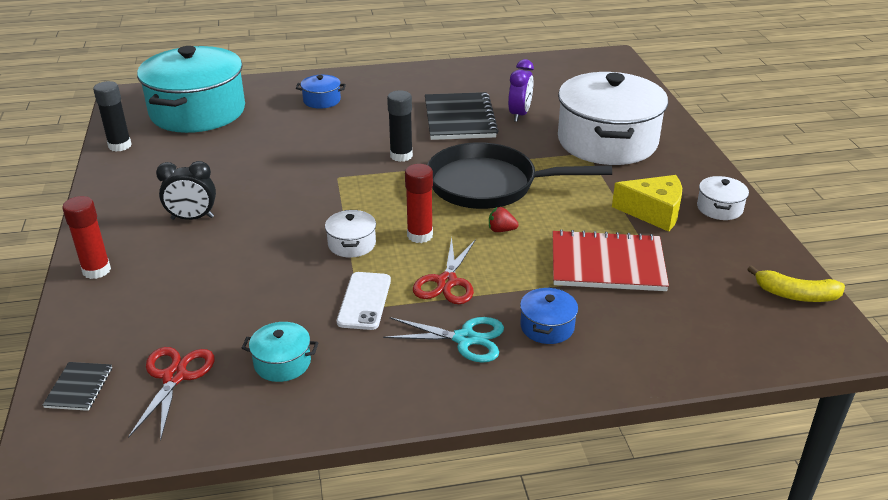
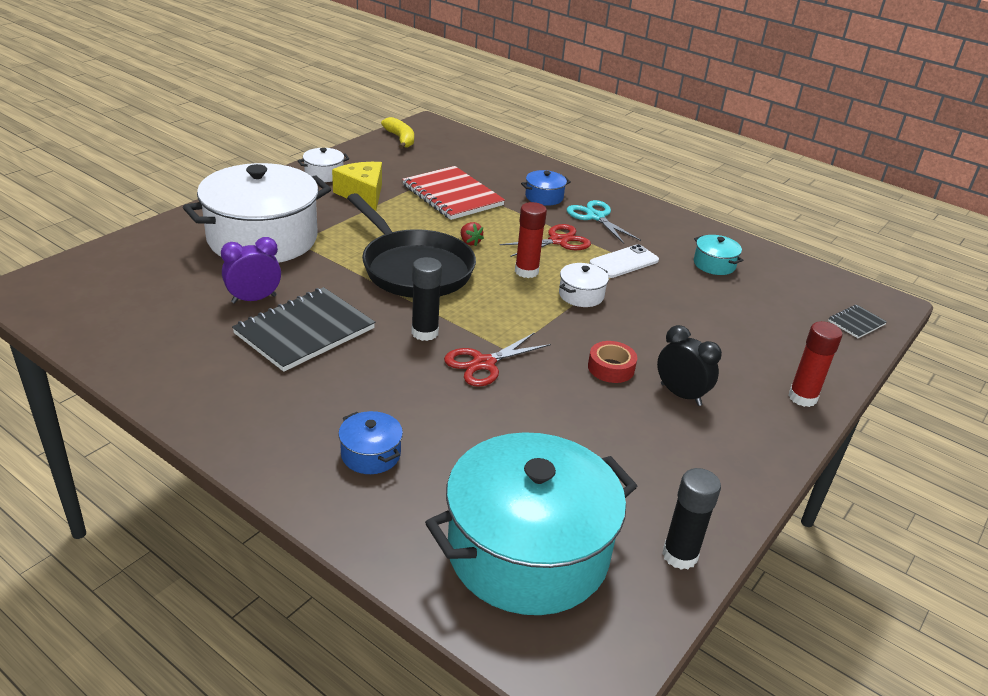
camera: 135 degrees left, 0 degrees up
red scissors [128,347,215,441] -> red scissors moved to [444,332,551,387]
none -> red tape [588,341,637,383]

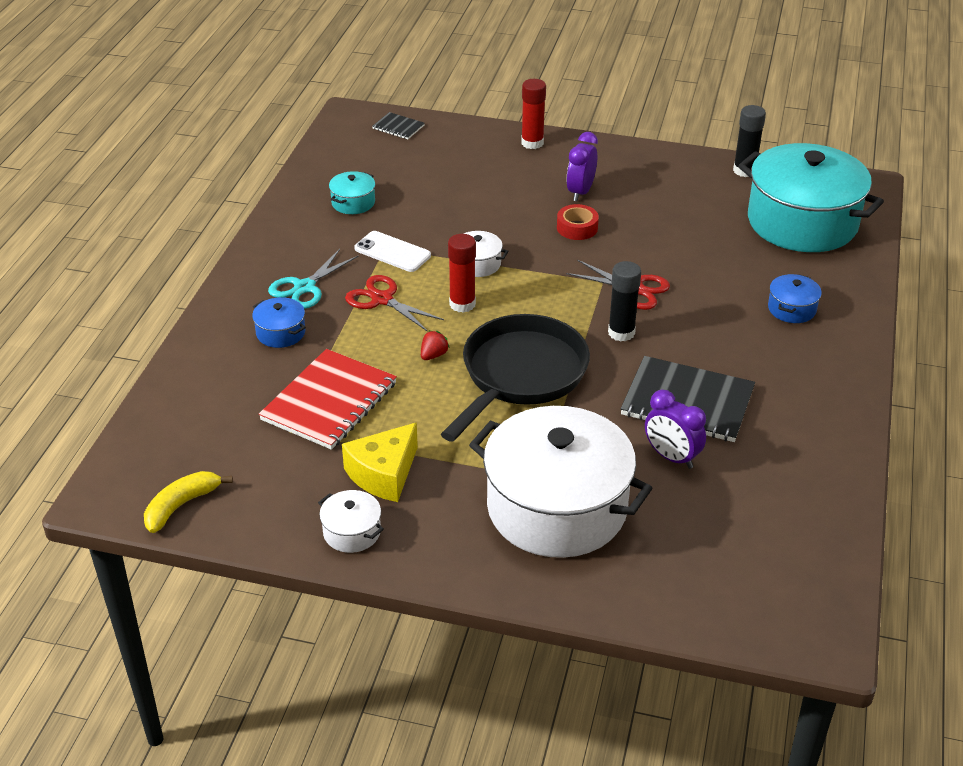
camera: 110 degrees left, 5 degrees up
black clock [657,325,722,406] -> purple clock [567,132,598,201]

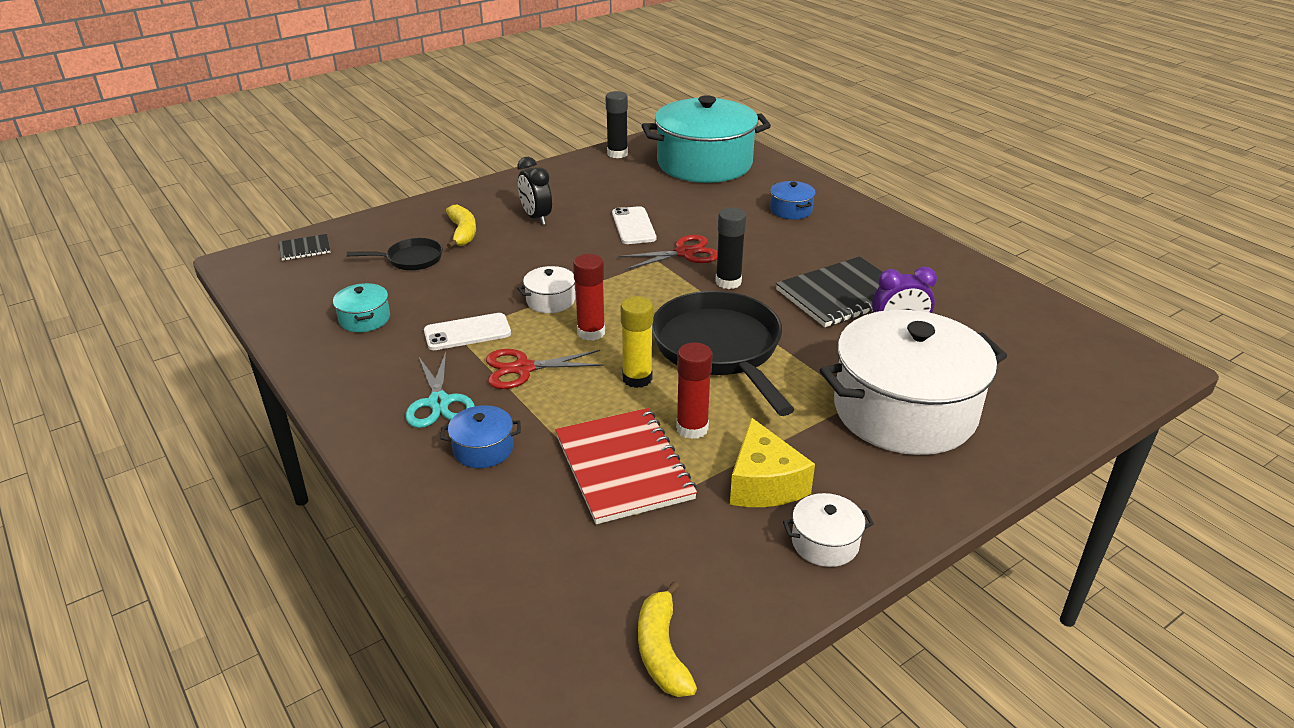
camera: 50 degrees left, 5 degrees down
red strawberry [421,331,450,360] -> yellow glue stick [621,296,653,388]
red glue stick [521,79,546,149] -> red glue stick moved to [676,342,713,439]
red tape [557,204,599,240] -> none
purple clock [567,132,598,201] -> black clock [517,157,552,225]
none -> black pan [347,238,443,270]
none -> yellow banana [446,205,476,249]
none -> white phone [612,206,656,244]

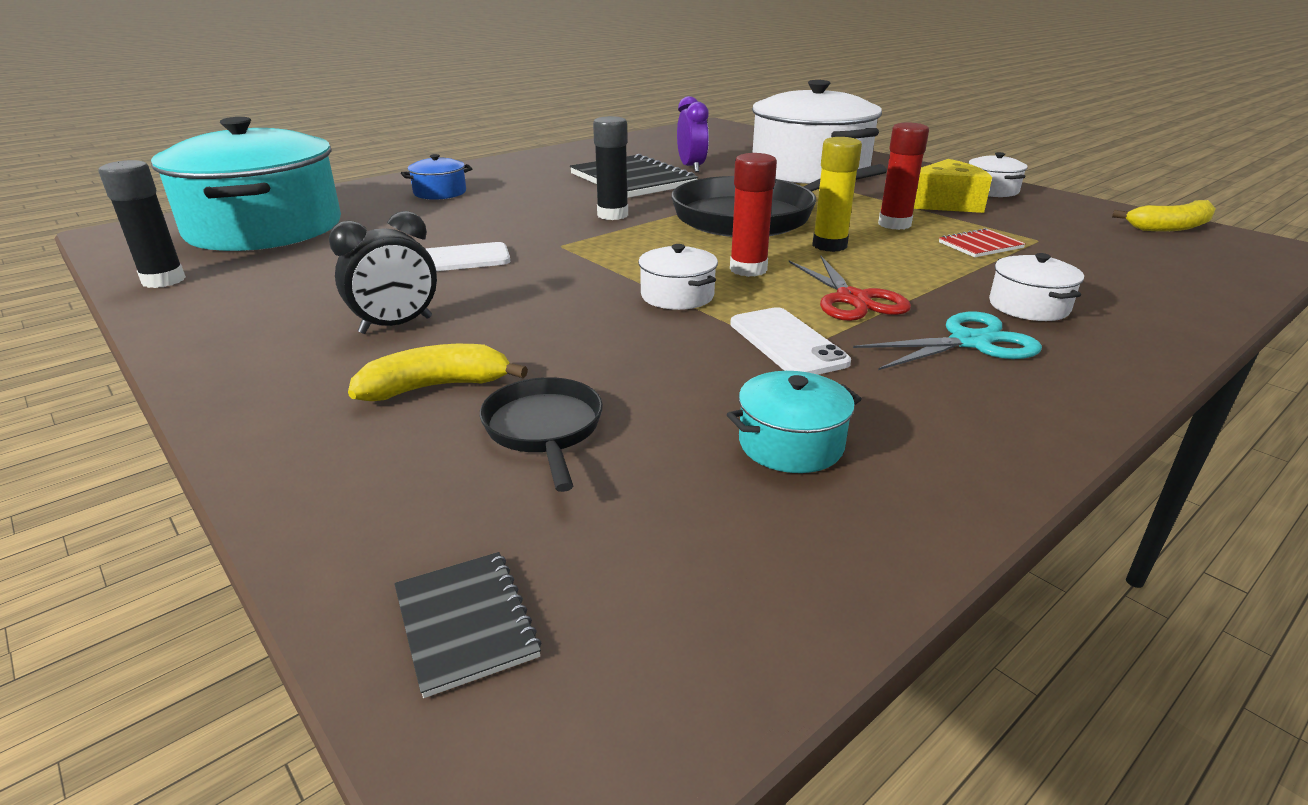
camera: 95 degrees left, 5 degrees down
blue pot [440,405,521,468] -> white pot [989,253,1084,321]
red notebook [555,408,697,524] -> red notebook [939,228,1026,257], size x0.47
red scissors [618,235,718,270] -> none

